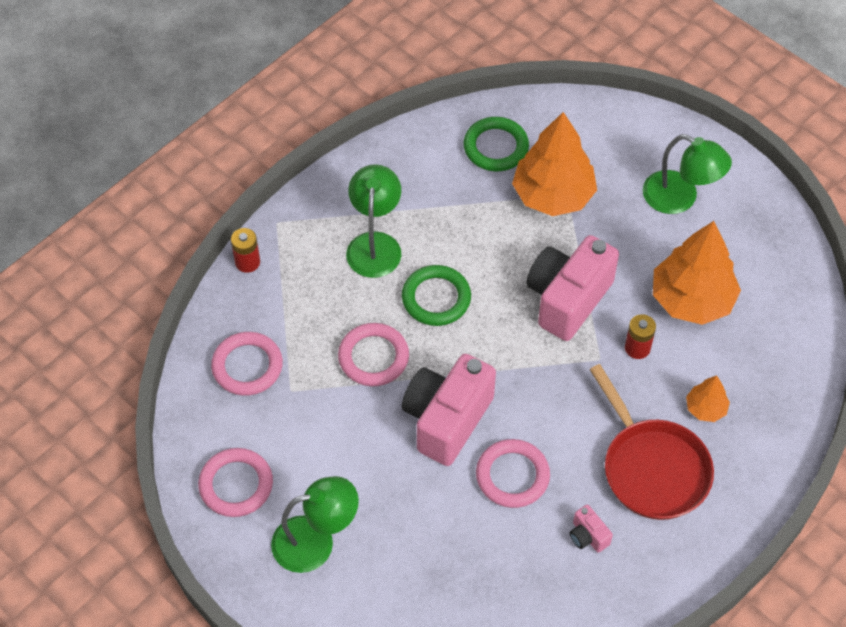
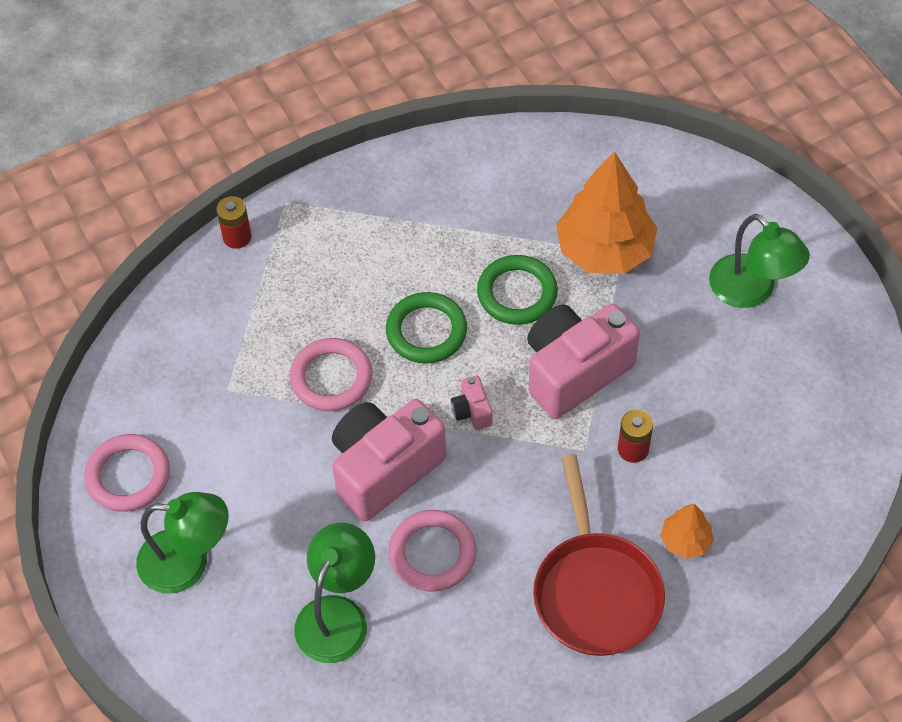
camera: 20 degrees right, 0 degrees up
pink ring [211,332,283,396] -> none
green lamp [346,164,401,278] -> green lamp moved to [294,523,375,663]
green ring [463,117,529,171] -> green ring moved to [477,255,558,325]
pink camera [569,505,613,553] -> pink camera moved to [451,376,492,430]
orange tree [653,221,741,325] -> none

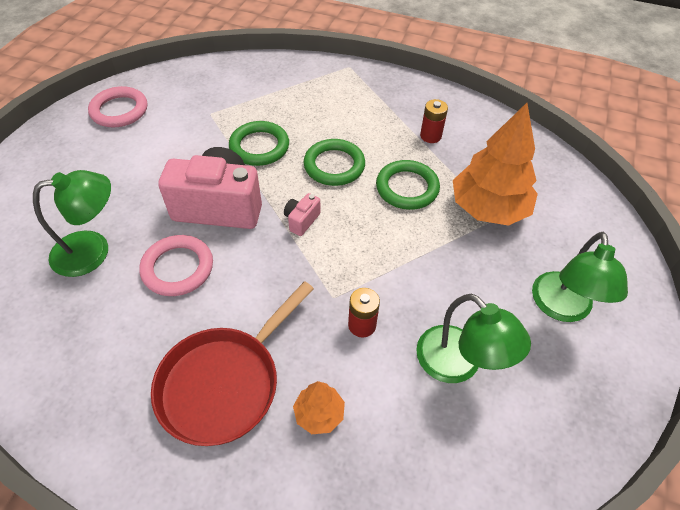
camera: 45 degrees right, 5 degrees down
green lamp [136,492,229,594] -> green lamp moved to [416,294,531,383]
red battery [216,196,252,249] -> red battery moved to [420,99,448,143]
pink ring [290,338,372,411] -> green ring [229,121,289,166]
pink camera [527,304,640,419] -> none

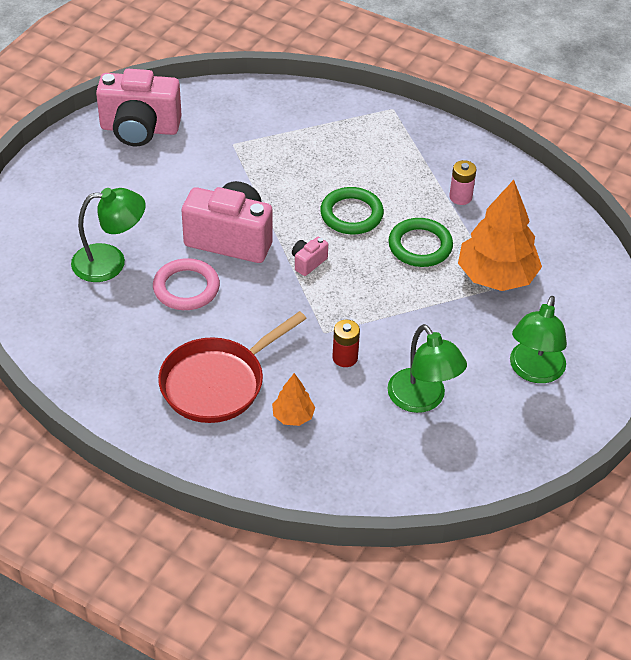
camera: 10 degrees right, 5 degrees down
pink ring [88,86,147,127] -> pink camera [96,69,182,146]
green ring [229,121,289,166] -> none
red battery [420,99,448,143] -> pink battery [449,160,476,205]

